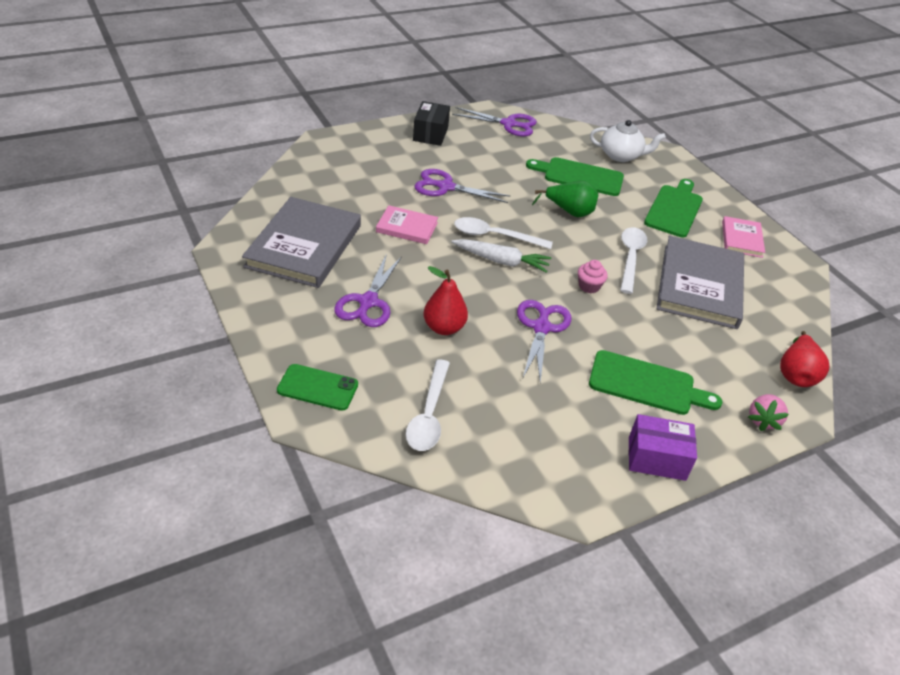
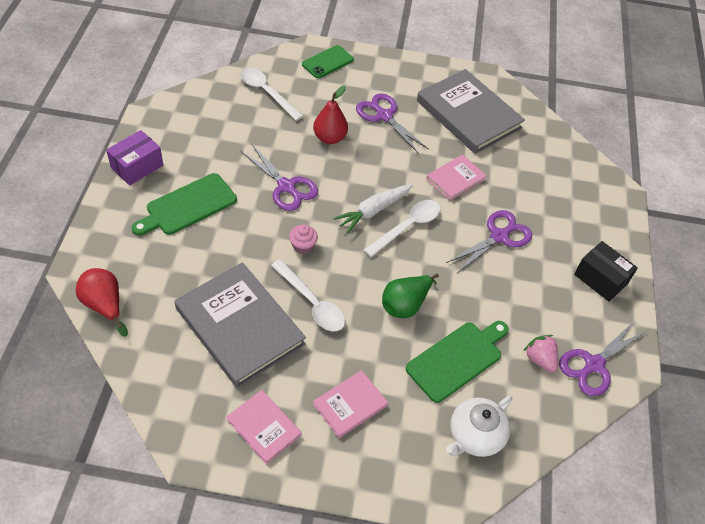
camera: 125 degrees right, 10 degrees up
green cutting board [644,179,703,237] -> pink book [313,370,388,438]
pink strawberry [748,394,789,431] -> pink strawberry moved to [524,335,558,372]

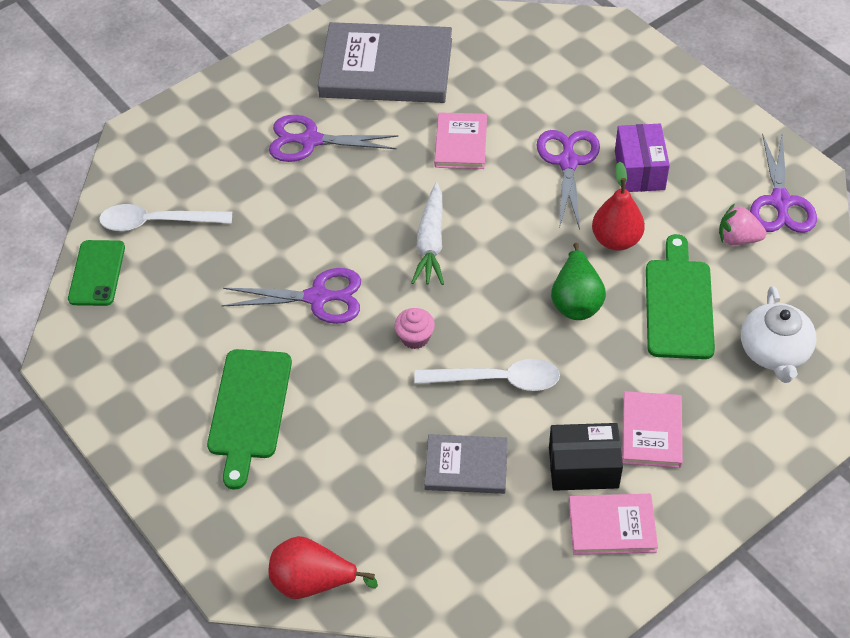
camera: 40 degrees left, 0 degrees up
purple box [106,130,163,186] -> purple box moved to [615,124,670,192]
grey book [175,262,306,388] -> grey book [424,434,508,494], size x0.51
green phone [302,45,354,78] -> green phone moved to [68,240,125,306]
red pear [313,85,348,144] -> red pear moved to [592,162,645,250]
white spoon [364,200,440,257] -> none
black box [574,241,638,302] -> black box moved to [549,423,623,491]

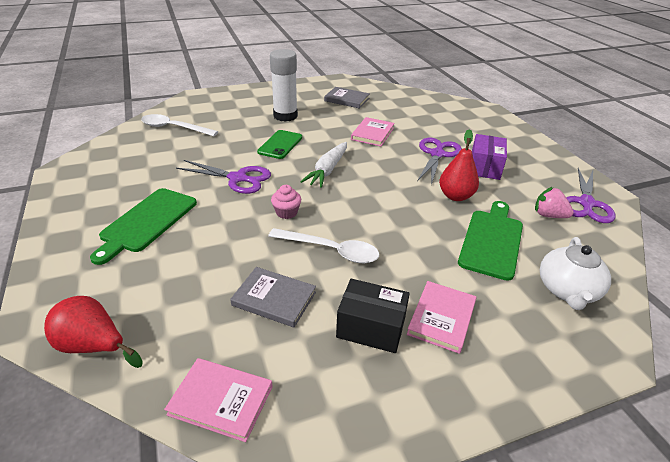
camera: 15 degrees right, 15 degrees down
green phone [68,240,125,306] -> green phone moved to [257,130,302,159]
purple scissors [269,115,399,162] -> white glue stick [270,49,298,122]
grey book [318,22,452,103] -> grey book [324,87,370,109], size x0.51
green pear [551,243,606,320] -> none
pink book [569,494,658,555] -> pink book moved to [164,358,273,442]

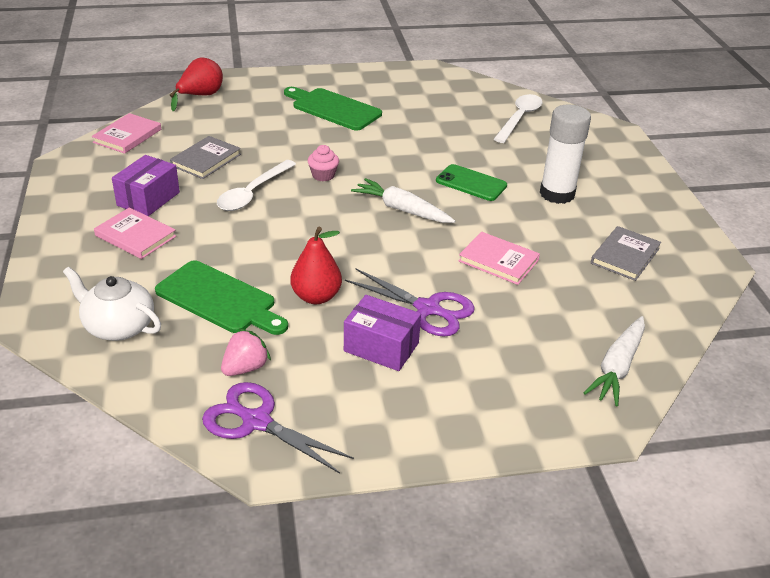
camera: 100 degrees right, 0 degrees up
purple scissors [176,160,271,194] -> none
black box [336,279,410,353] -> purple box [112,155,180,216]
none -> white carrot [584,316,645,406]

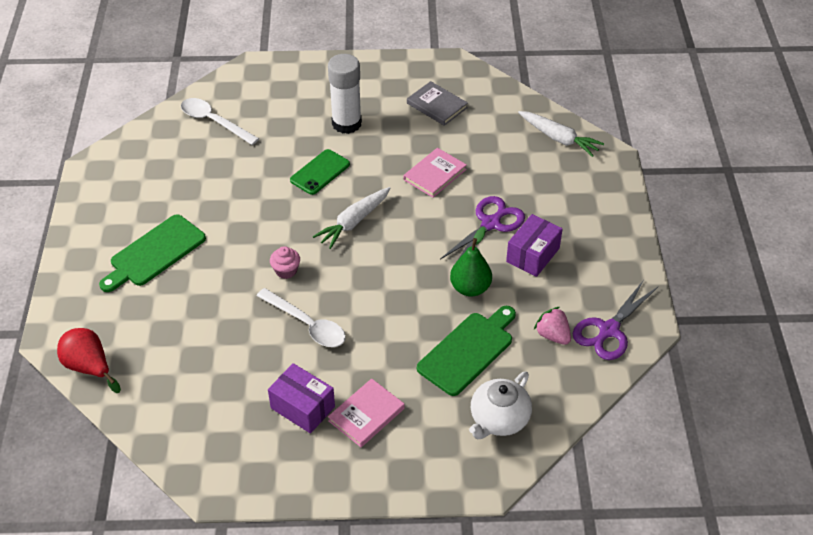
camera: 80 degrees left, 10 degrees up
pink book [92,113,161,154] -> none
grey book [170,136,241,179] -> none
red pear [290,227,342,304] -> green pear [450,227,492,297]

